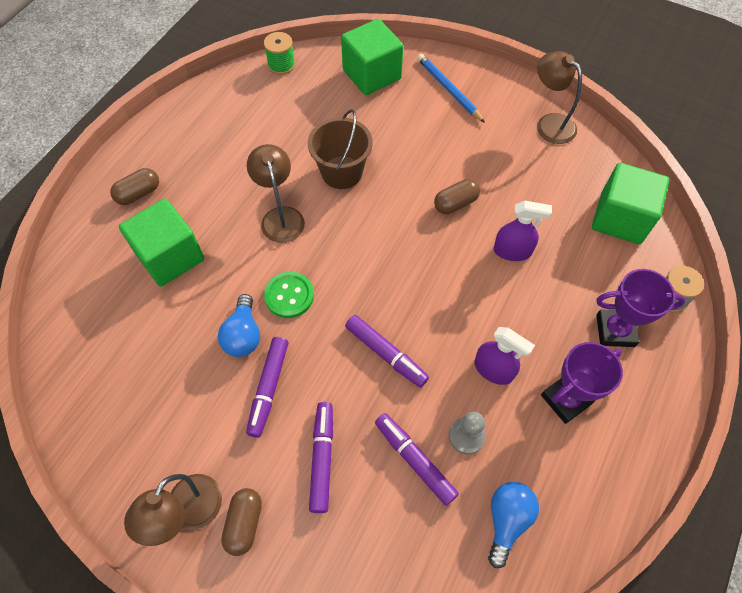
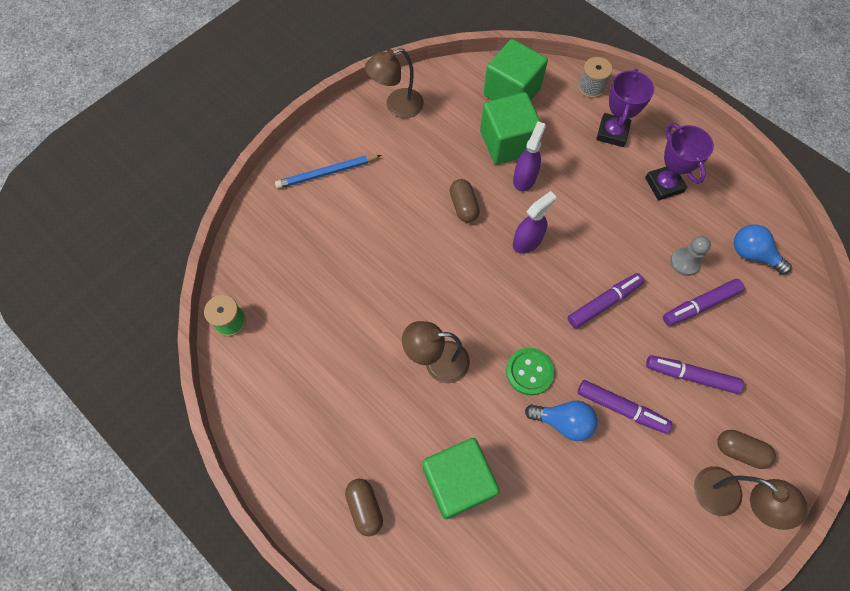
camera: 75 degrees left, 5 degrees up
brown bucket [308,109,373,189] -> none
green cube [341,19,403,95] -> green cube moved to [480,92,541,164]
purple spray bottle [474,327,535,385] -> purple spray bottle moved to [513,191,556,254]

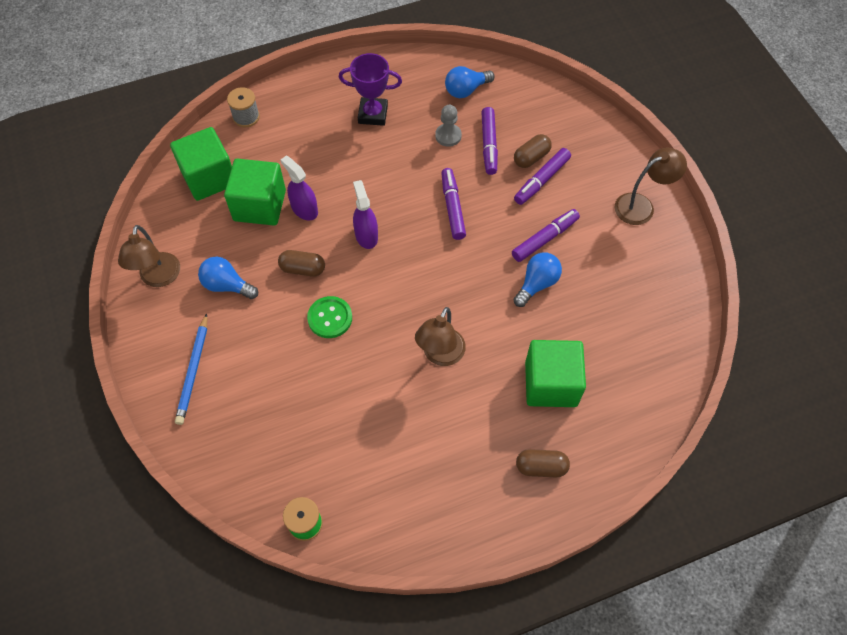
camera: 65 degrees left, 5 degrees down
green button [506,348,555,395] -> green button moved to [307,296,352,338]
purple trophy [596,69,654,147] -> none
brown capsule [718,430,776,469] -> brown capsule moved to [514,134,552,168]
none -> blue light bulb [198,257,258,299]

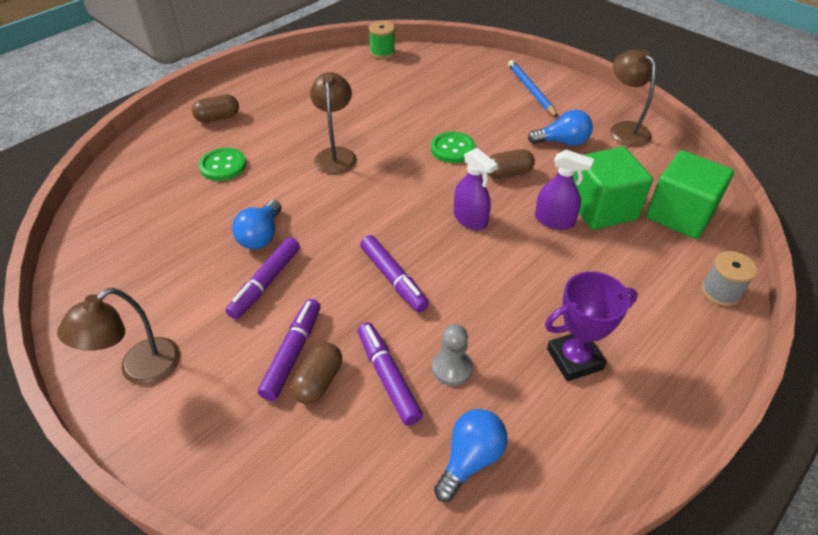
camera: 155 degrees right, 15 degrees down
green cube [525,340,586,407] -> green button [199,148,246,181]

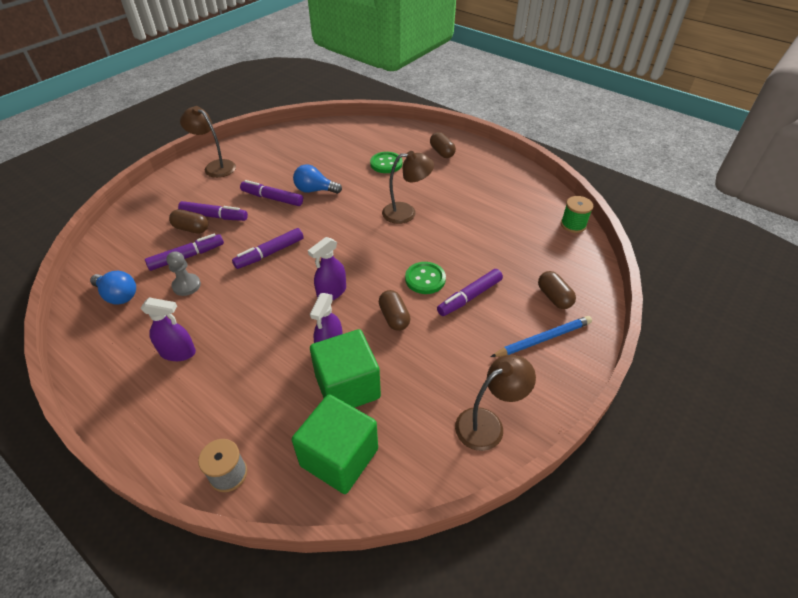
camera: 85 degrees right, 0 degrees up
blue light bulb [528,110,593,146] -> none
purple trophy [545,271,638,381] -> purple spray bottle [141,297,196,361]
none -> purple marker [437,269,503,316]
none -> brown capsule [538,271,576,309]

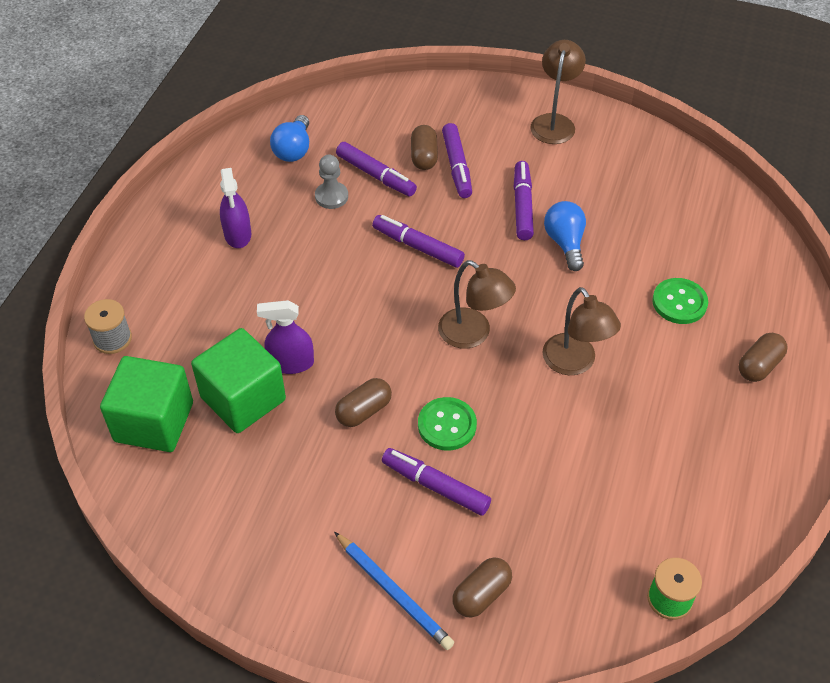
camera: 70 degrees right, 5 degrees up
purple spray bottle [308,237,346,300] -> none
brown lamp [455,355,536,451] -> brown lamp moved to [438,260,516,349]

